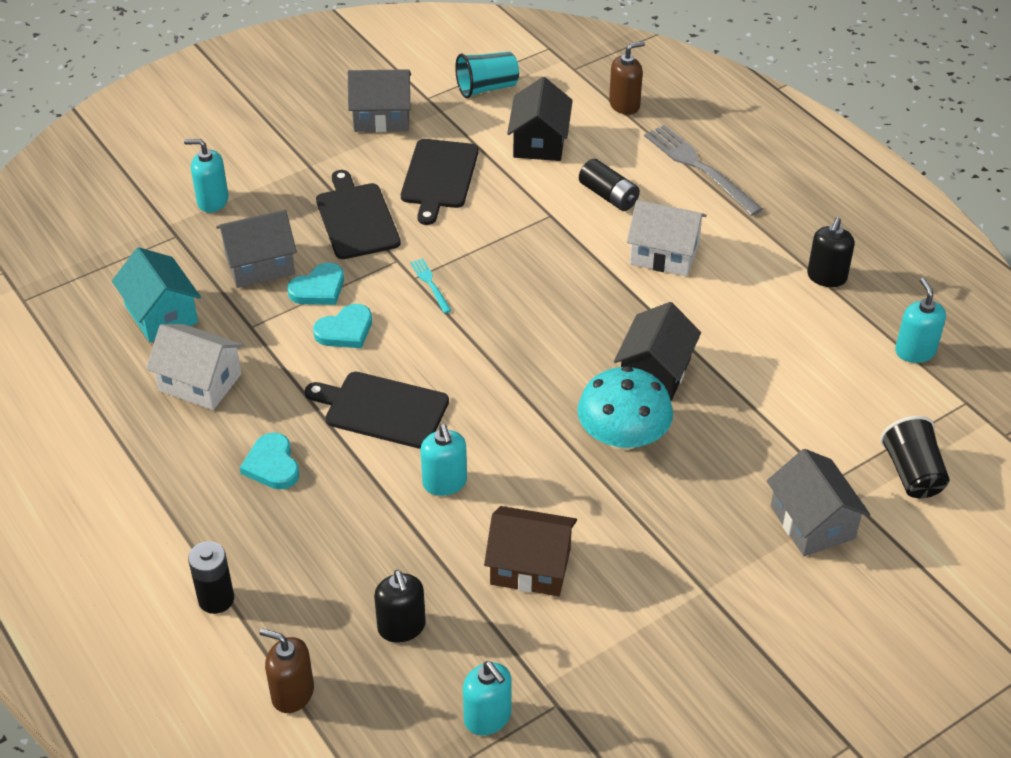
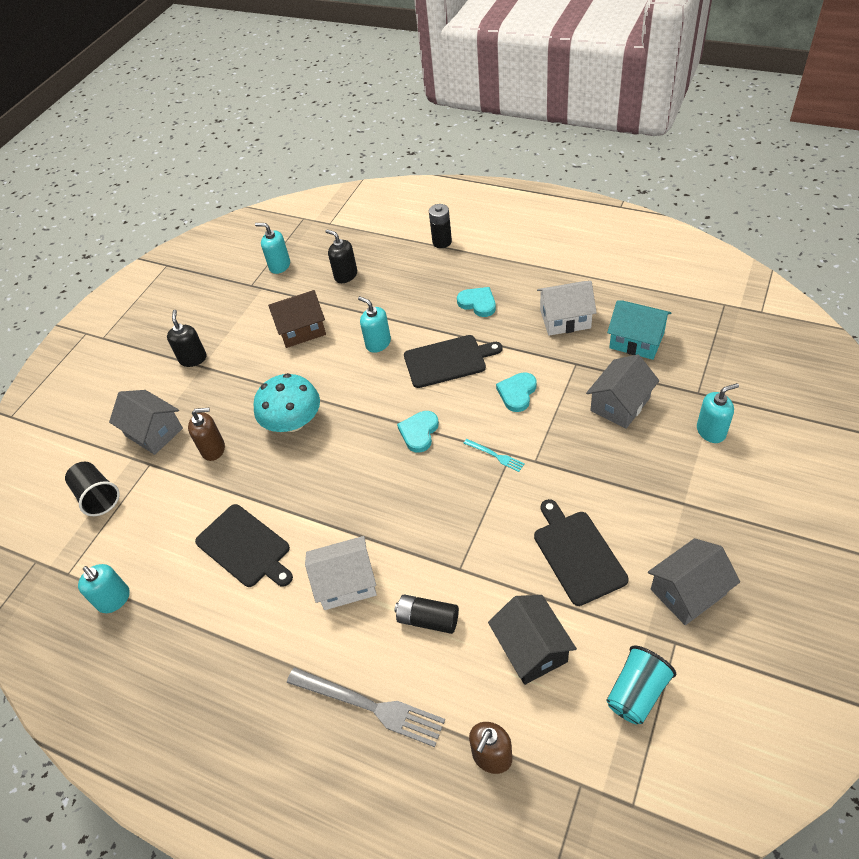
camera: 155 degrees right, 5 degrees up
brown soap dispenser [259,628,314,713] -> brown soap dispenser moved to [188,408,225,461]
turquoise heart [287,262,344,305] -> turquoise heart moved to [397,411,439,453]
black cutting board [316,170,401,259] -> black cutting board moved to [195,504,293,587]
black house [614,302,701,401] -> none
black soap dispenser [807,217,855,287] -> black soap dispenser moved to [167,310,207,367]

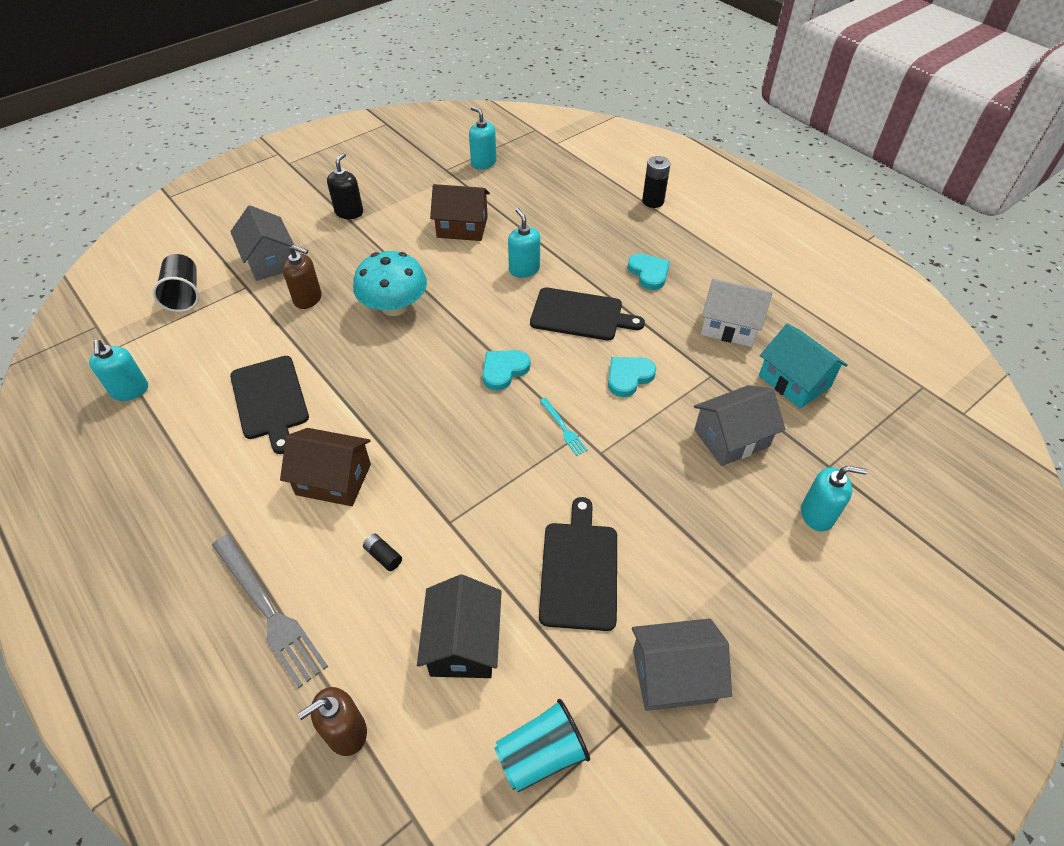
camera: 20 degrees right, 0 degrees up
white house [305,536,377,610] -> brown house [280,428,371,506]
black soap dispenser [325,229,357,283] -> none
black battery [395,594,459,634] -> black battery [363,533,402,571], size x0.58

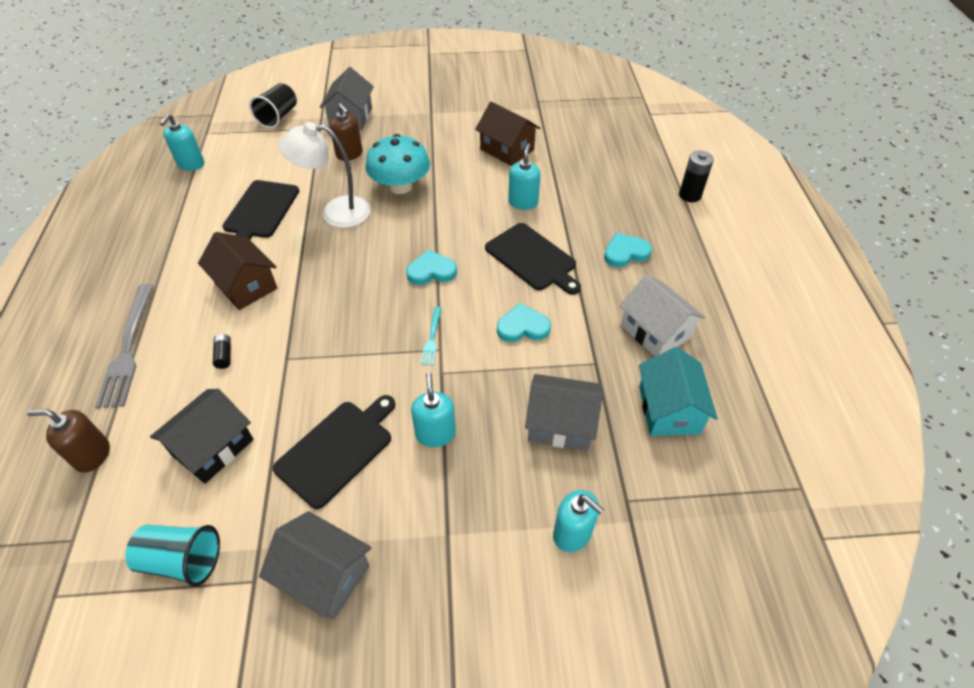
camera: 35 degrees right, 0 degrees up
black soap dispenser [327,153,363,219] -> none
turquoise soap dispenser [469,106,497,169] -> turquoise soap dispenser moved to [411,372,456,447]
turquoise heart [628,253,670,290] -> turquoise heart turned 120 degrees counterclockwise [604,233,652,267]
none -> white lamp [279,122,371,228]

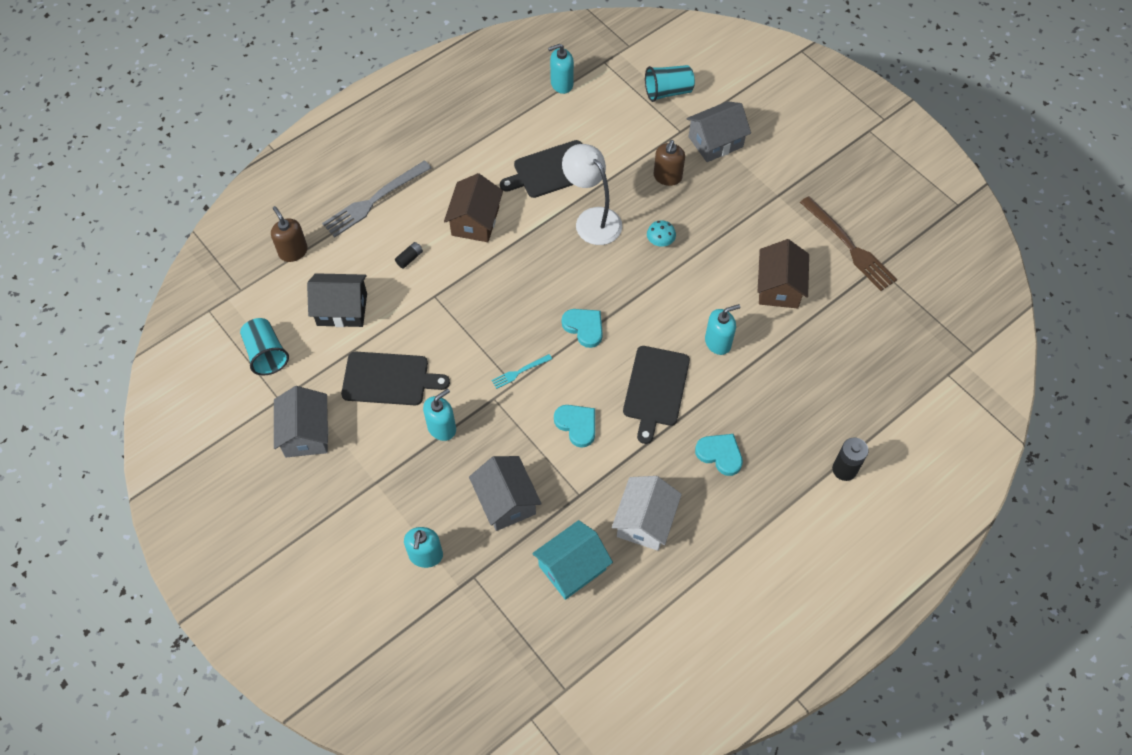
camera: 55 degrees right, 10 degrees up
black cup [249,83,297,128] -> turquoise cup [645,65,695,102]
turquoise mushroom [365,134,430,194] -> turquoise mushroom [647,220,676,247], size x0.45
none -> brown fork [800,196,897,291]

